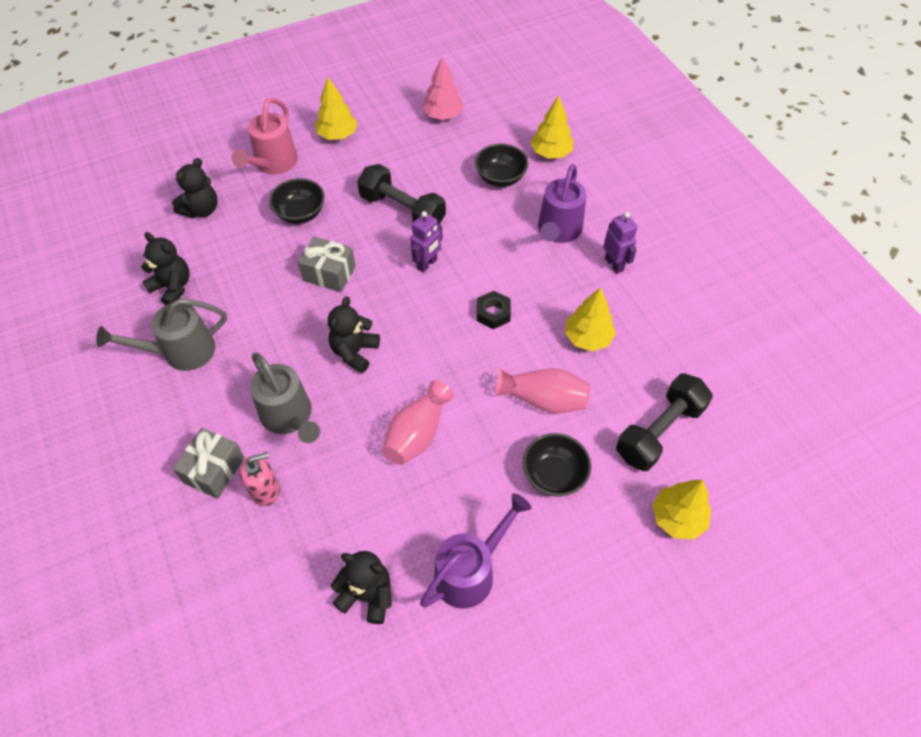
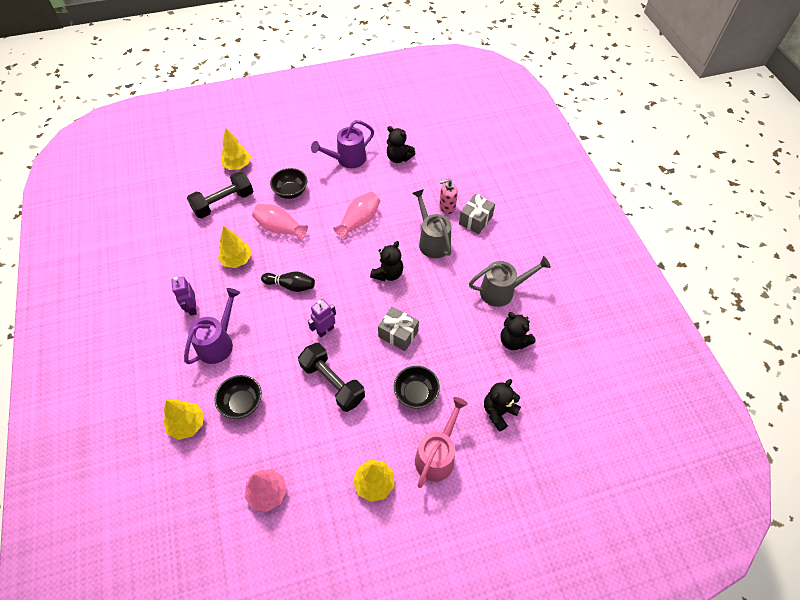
camera: 170 degrees left, 0 degrees up
black nut [477,291,511,329] -> black bowling pin [261,272,315,292]

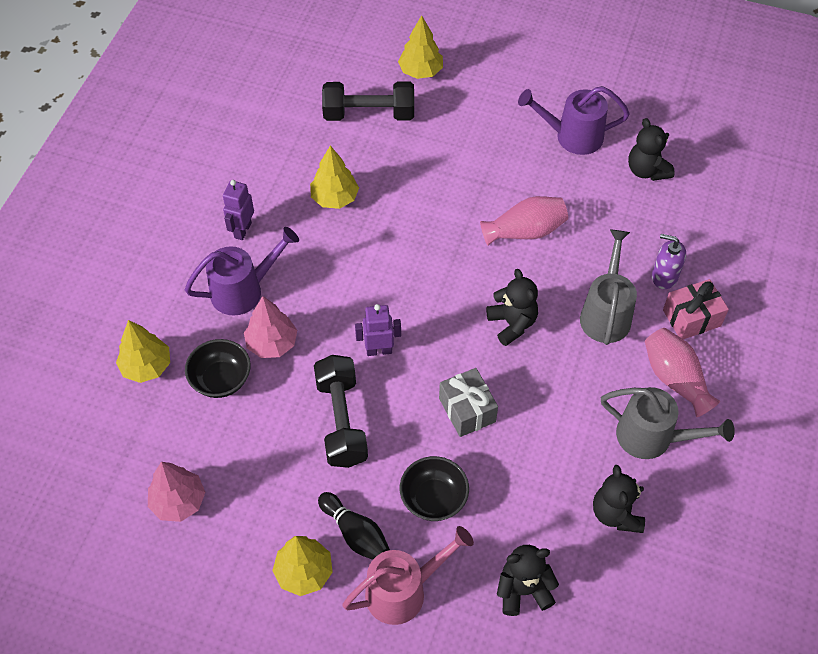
camera: 35 degrees right, 0 degrees up
pink vase [252,204,308,241] -> pink vase moved to [645,328,720,417]
black bowling pin [261,272,315,292] -> black bowling pin moved to [318,492,390,560]
black bowl [270,168,307,199] -> none
black teddy bear [370,241,403,281] -> black teddy bear turned 90 degrees counterclockwise [486,269,538,346]
pink soap dispenser [439,179,458,214] -> purple soap dispenser [652,234,686,289]
grey gift [459,194,495,234] -> pink gift [663,279,729,339]
none -> pink tree [244,296,297,358]

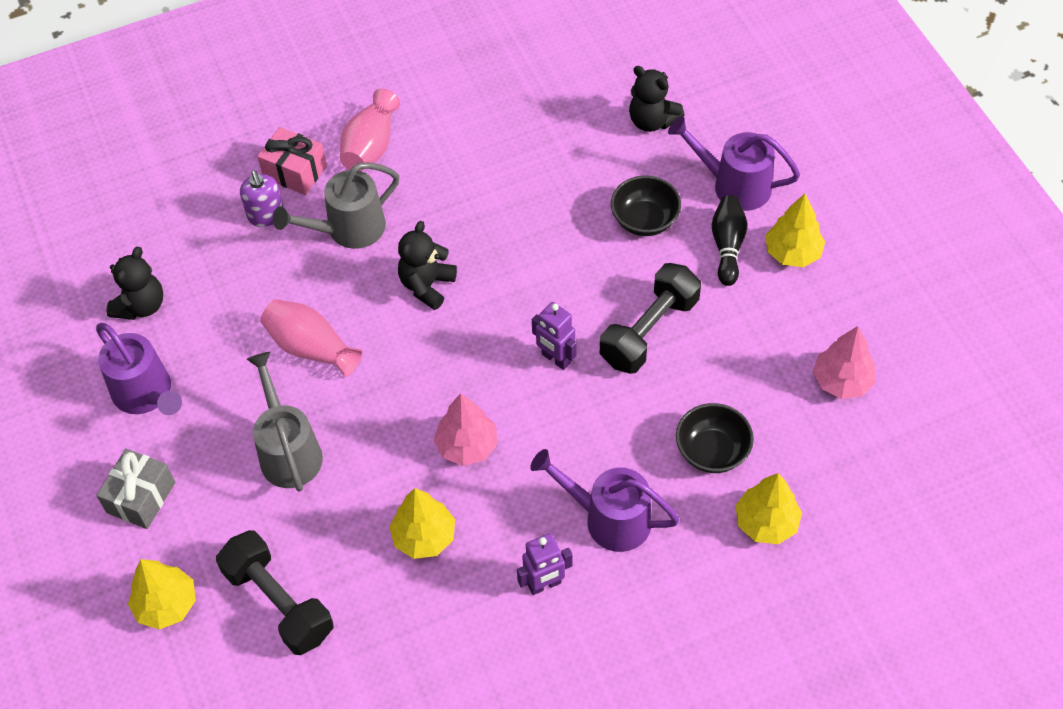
camera: 130 degrees left, 0 degrees up
pink tree [244,296,297,358] -> pink tree moved to [434,394,498,466]
pink watering can [342,526,474,625] -> purple watering can [668,116,800,211]
grey gift [439,368,498,437] -> grey gift moved to [96,449,175,529]
black teddy bear [593,465,645,533] -> none
grey watering can [601,387,735,459] -> grey watering can moved to [247,352,323,492]

